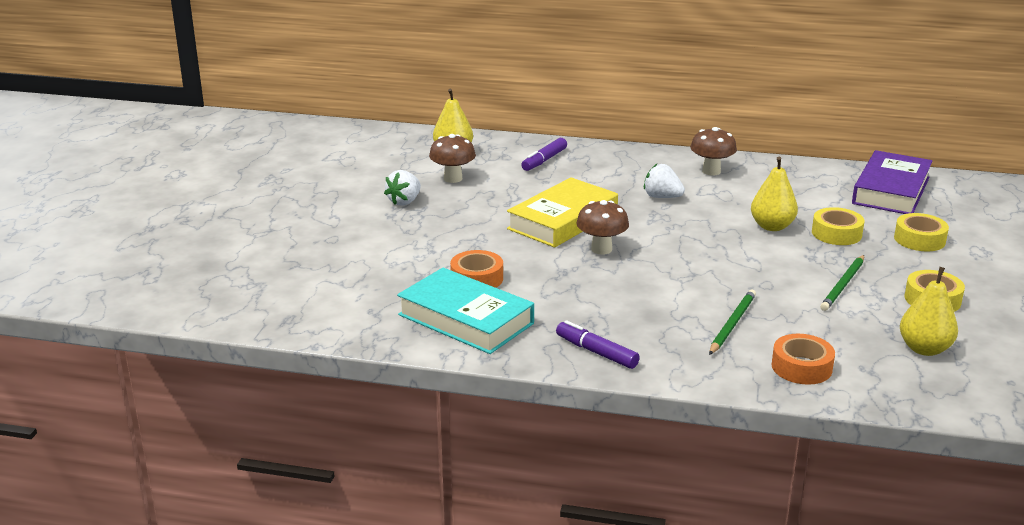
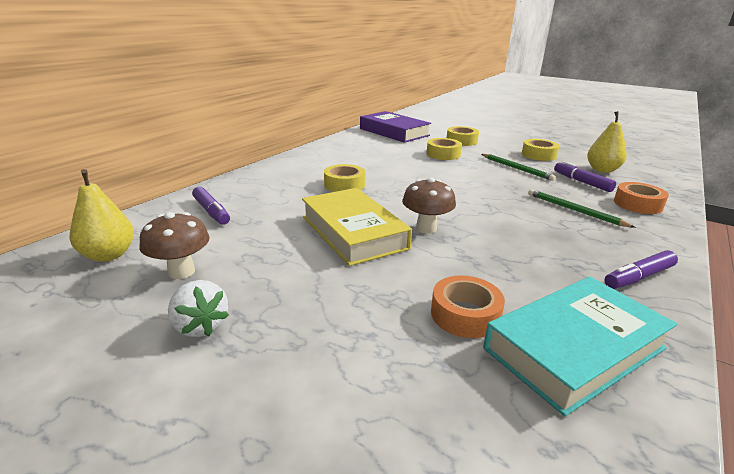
camera: 70 degrees left, 0 degrees up
white strawberry [644,164,685,198] -> yellow tape [324,164,365,192]
brown mushroom [690,127,737,176] -> none
yellow pear [751,157,798,231] -> none
none -> purple marker [554,161,616,192]

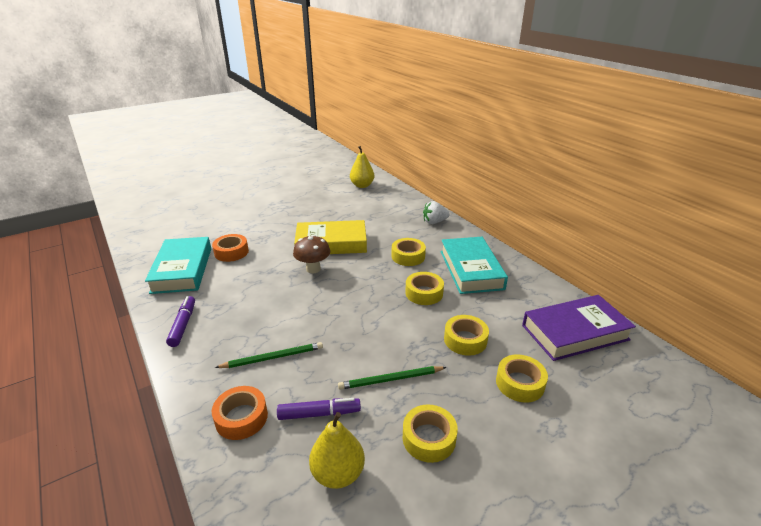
camera: 115 degrees right, 5 degrees up
brown mushroom [139,212,210,279] -> none
white strawberry [168,280,229,337] -> white strawberry moved to [423,201,450,224]
purple marker [192,187,230,225] -> none
none -> yellow tape [405,272,444,305]
none -> turquoise book [441,237,508,294]

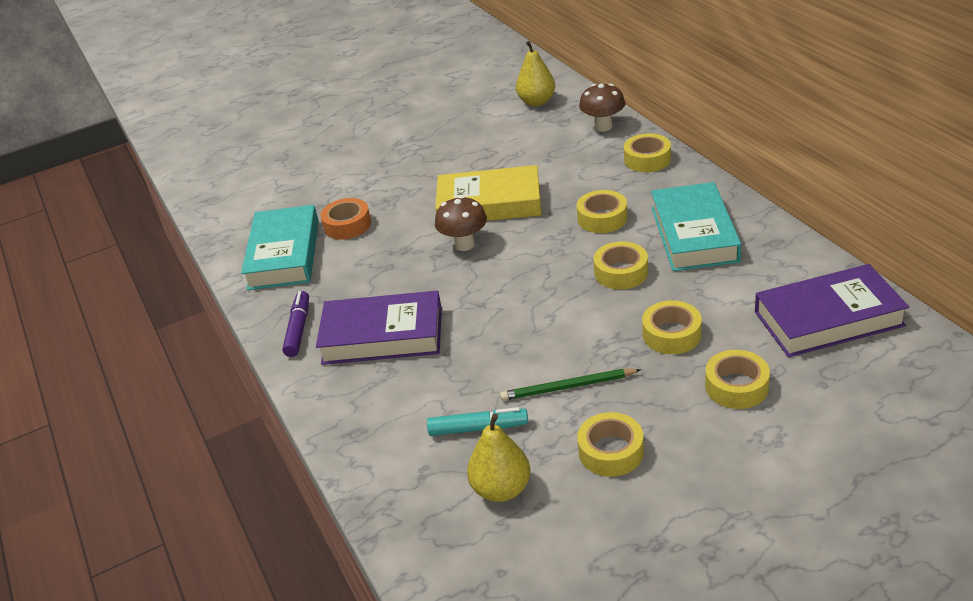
camera: 10 degrees right, 5 degrees up
orange tape [212,386,268,440] -> none
green pencil [215,342,323,368] -> none
purple marker [277,398,361,420] -> turquoise marker [427,407,528,436]
white strawberry [423,201,450,224] -> yellow tape [624,133,671,172]
none -> purple book [316,291,442,365]
none -> brown mushroom [579,84,625,132]

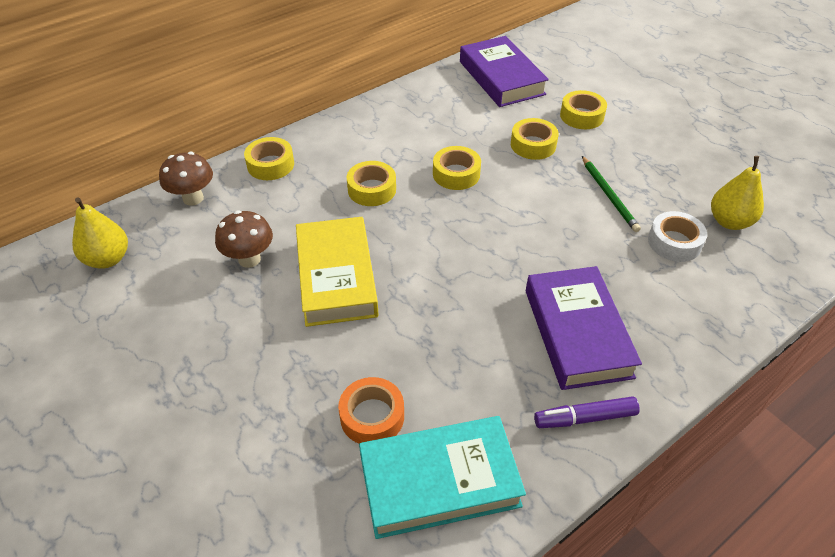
camera: 105 degrees left, 10 degrees up
turquoise marker [427,407,528,436] -> white tape [648,211,707,262]
brown mushroom [435,196,487,251] -> brown mushroom moved to [215,210,273,268]
yellow tape [577,412,644,477] -> none
turquoise book [651,182,741,271] -> none

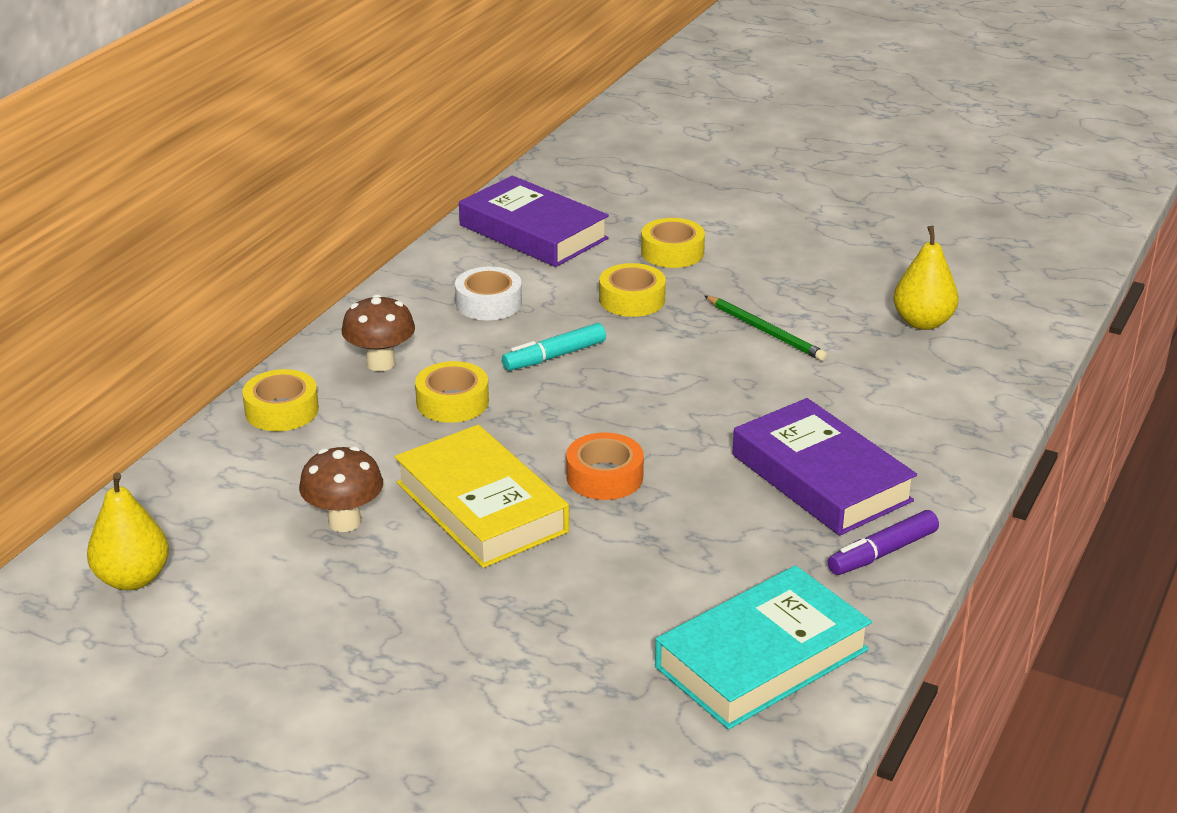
camera: 25 degrees left, 15 degrees down
brown mushroom [159,152,213,206] -> brown mushroom moved to [342,294,415,371]
orange tape [338,377,404,444] -> orange tape moved to [566,432,644,500]
yellow tape [433,146,481,190] -> turquoise marker [502,323,606,371]
white tape [648,211,707,262] -> white tape moved to [455,267,522,320]

